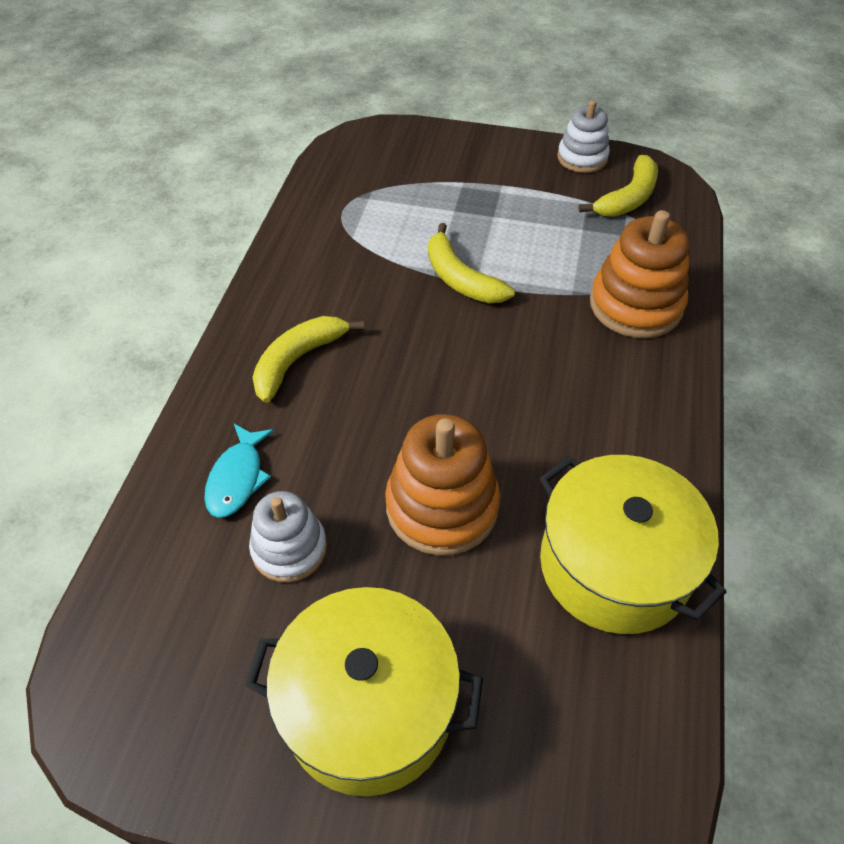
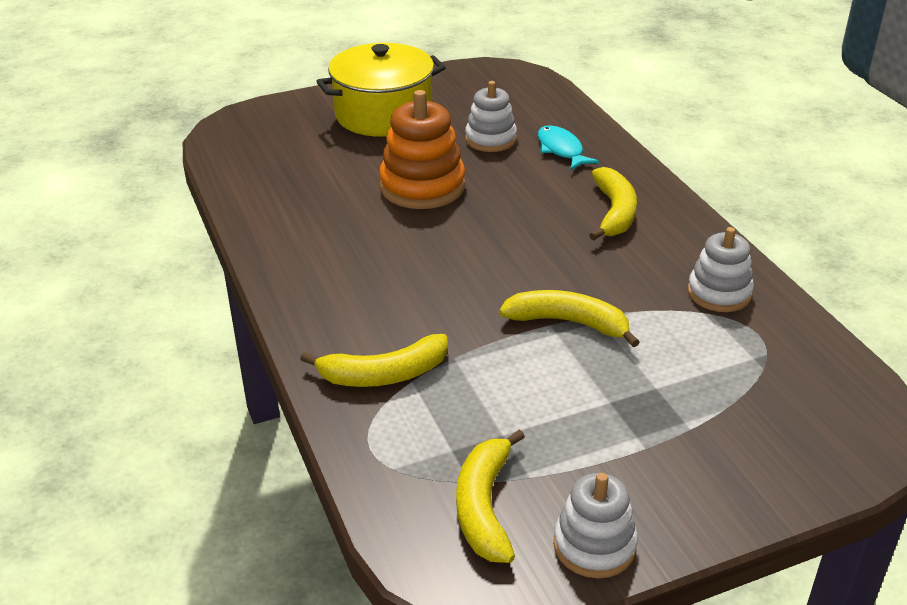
camera: 145 degrees right, 15 degrees down
yellow pot [539,455,726,634] -> none
orange stacking toy [590,210,690,338] -> yellow banana [300,334,448,387]
none -> white stacking toy [687,227,754,312]

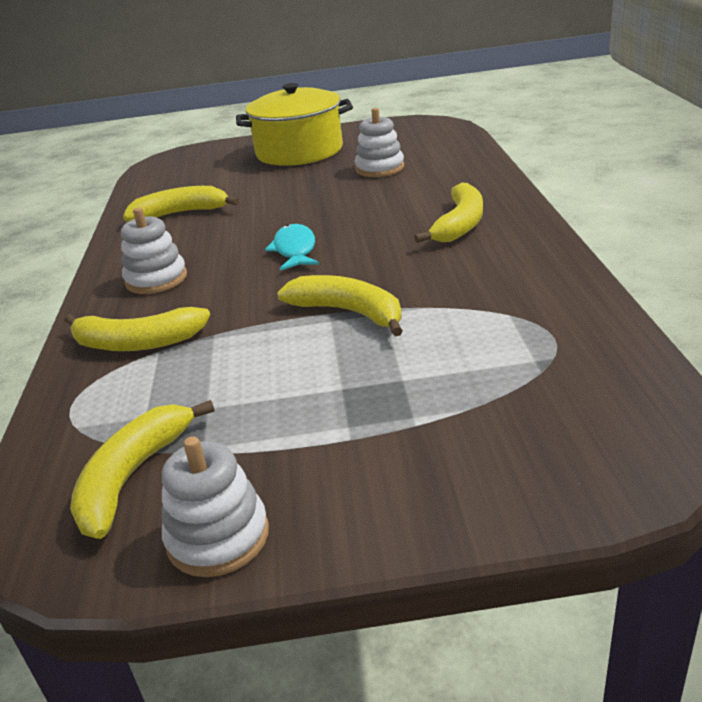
camera: 20 degrees right, 5 degrees down
orange stacking toy [379,90,465,209] -> none
turquoise fish [538,125,599,170] -> turquoise fish moved to [265,224,319,271]
white stacking toy [687,227,754,312] -> white stacking toy moved to [121,208,187,294]
none -> yellow banana [123,186,239,222]

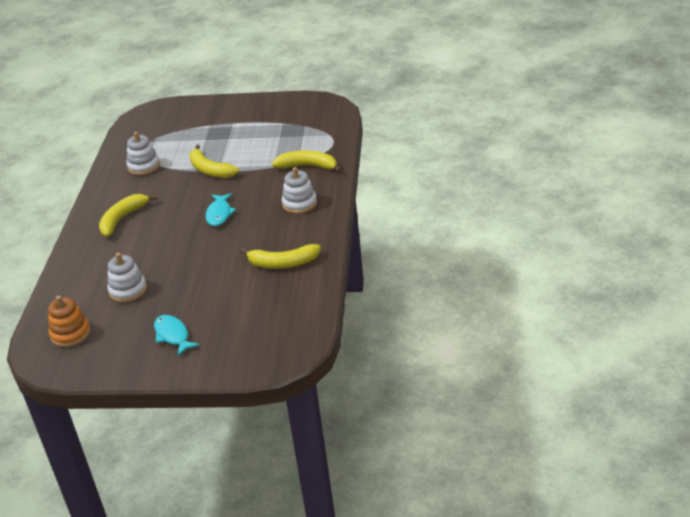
camera: 170 degrees left, 5 degrees up
yellow banana [70,400,215,539] -> none
white stacking toy [162,436,269,577] -> white stacking toy moved to [126,132,160,175]
yellow pot [236,83,353,166] -> turquoise fish [154,315,200,356]
none -> orange stacking toy [48,296,91,347]

